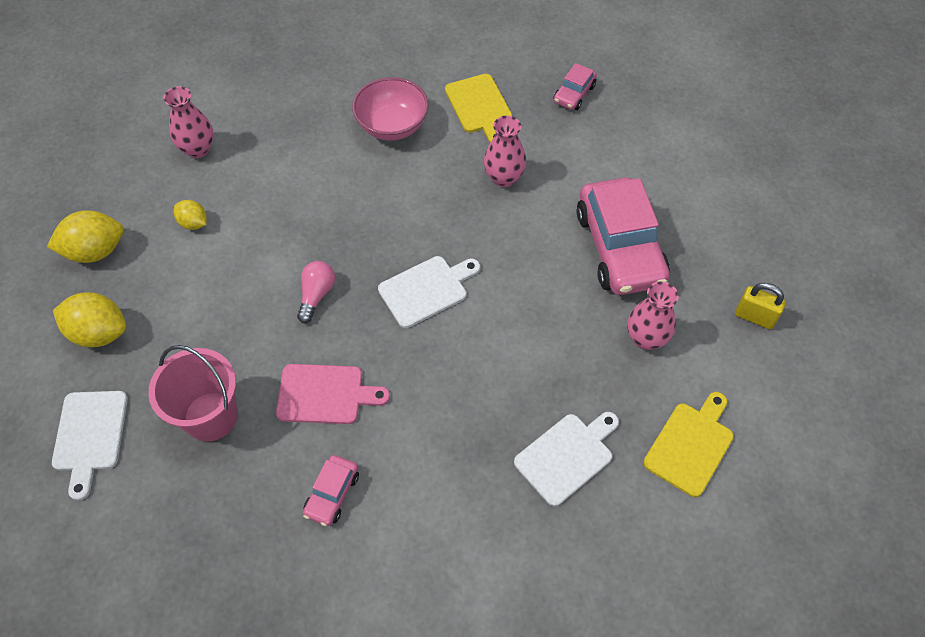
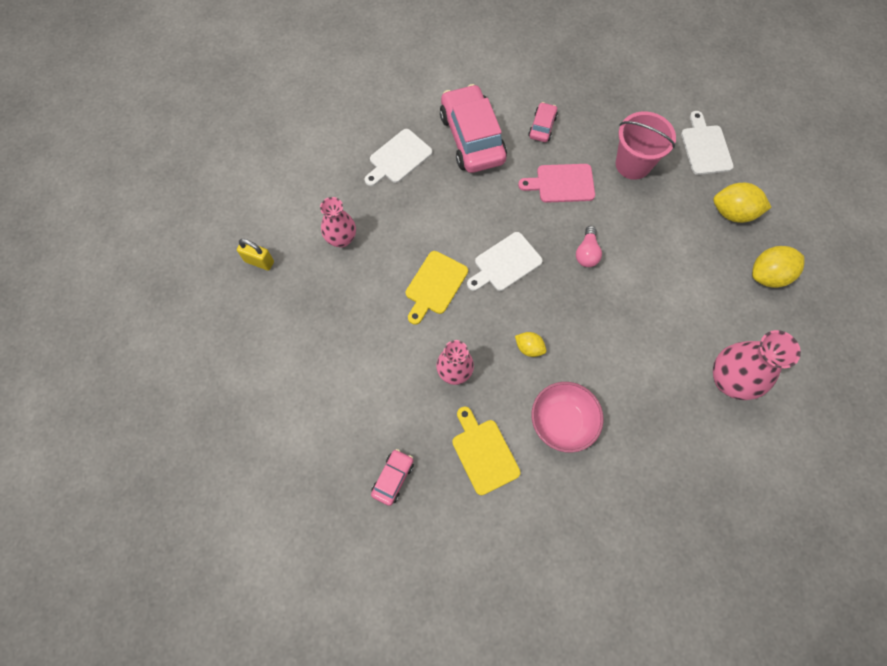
camera: 175 degrees right, 10 degrees up
pink vase [164,86,213,158] -> pink vase [713,330,801,400], size x1.51
yellow lemon [174,200,207,230] -> yellow lemon moved to [515,332,546,357]
pink car [577,177,670,295] -> pink car moved to [440,84,507,173]
yellow cutting board [643,392,734,497] -> yellow cutting board moved to [406,251,468,325]

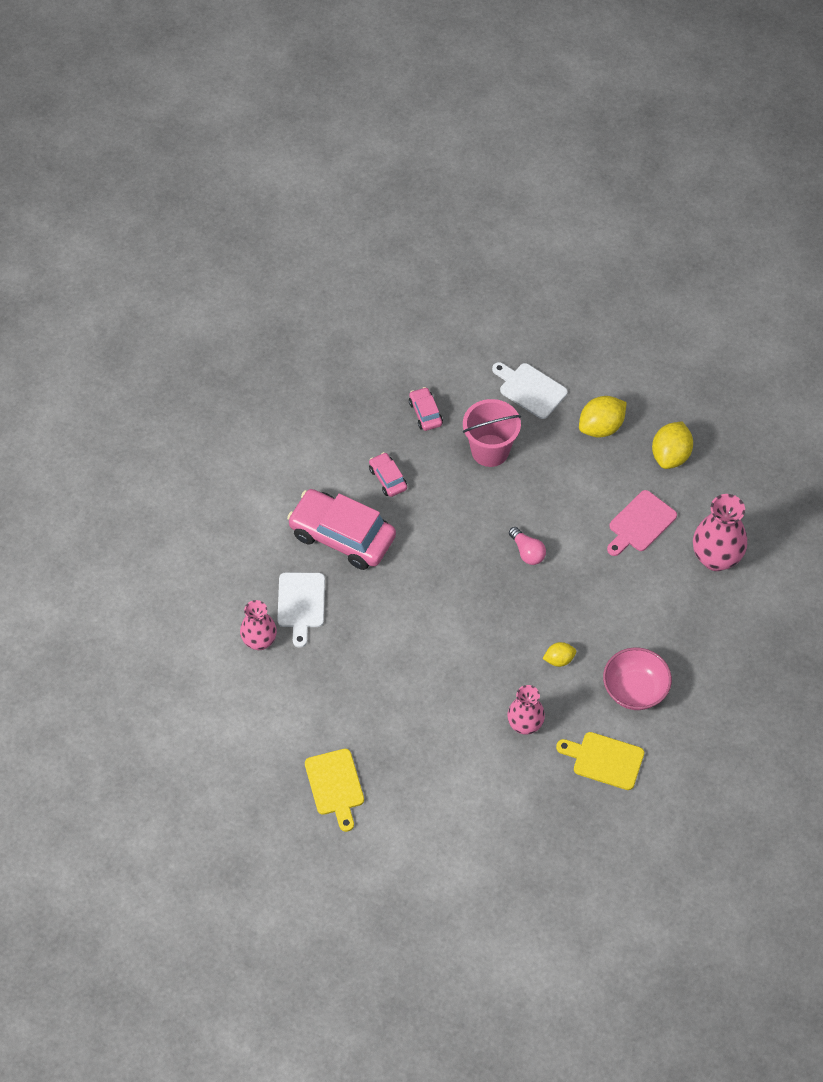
camera: 45 degrees left, 10 degrees down
yellow padlock [237,239,274,271] -> none
pink vase [320,197,356,248] -> pink vase moved to [240,600,277,650]
pink car [371,449,414,506] -> pink car moved to [409,387,443,431]
yellow cutting board [406,251,468,325] -> yellow cutting board moved to [305,749,364,832]
white cutting board [467,232,543,291] -> none
pink cutting board [518,164,595,203] -> pink cutting board moved to [607,490,677,556]

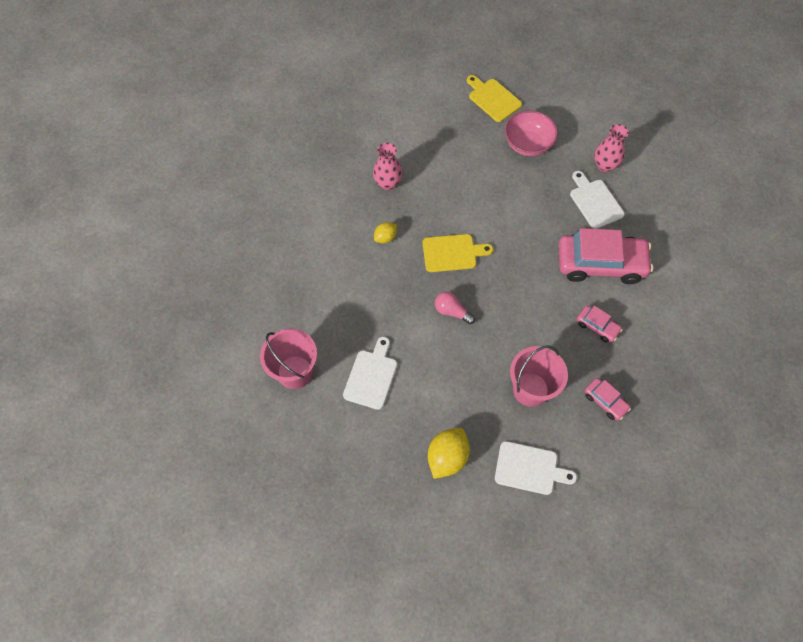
camera: 155 degrees right, 5 degrees up
yellow cutting board [556,732,644,790] -> yellow cutting board moved to [422,234,493,272]
pink bowl [603,647,672,710] -> pink bowl moved to [505,110,558,156]
pink cutting board [607,490,677,556] -> white cutting board [343,337,397,410]
yellow lemon [652,421,693,469] -> none
pink vase [693,494,747,571] -> pink bucket [260,328,317,389]

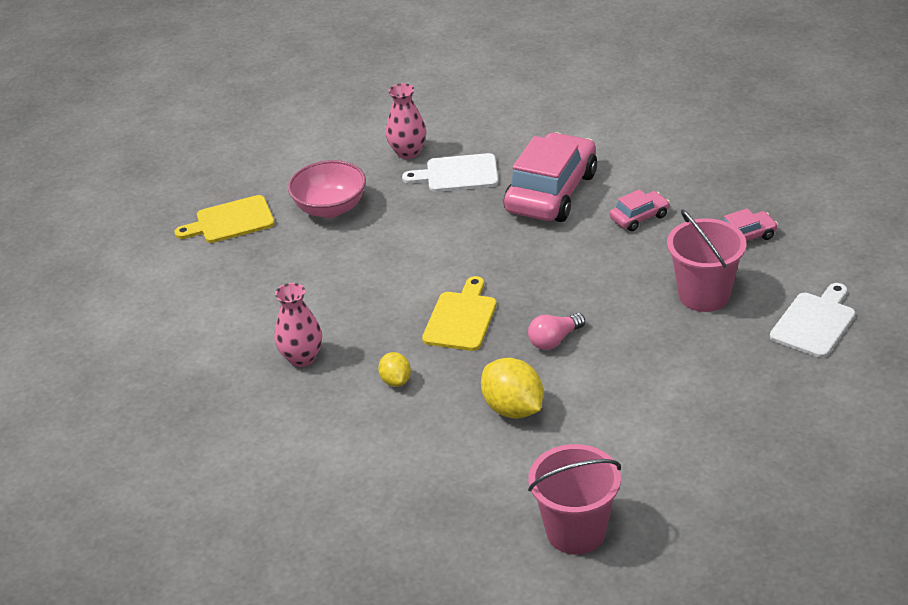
camera: 65 degrees left, 25 degrees down
white cutting board [343,337,397,410] -> none
yellow lemon [428,428,470,479] -> yellow lemon moved to [481,358,543,419]

